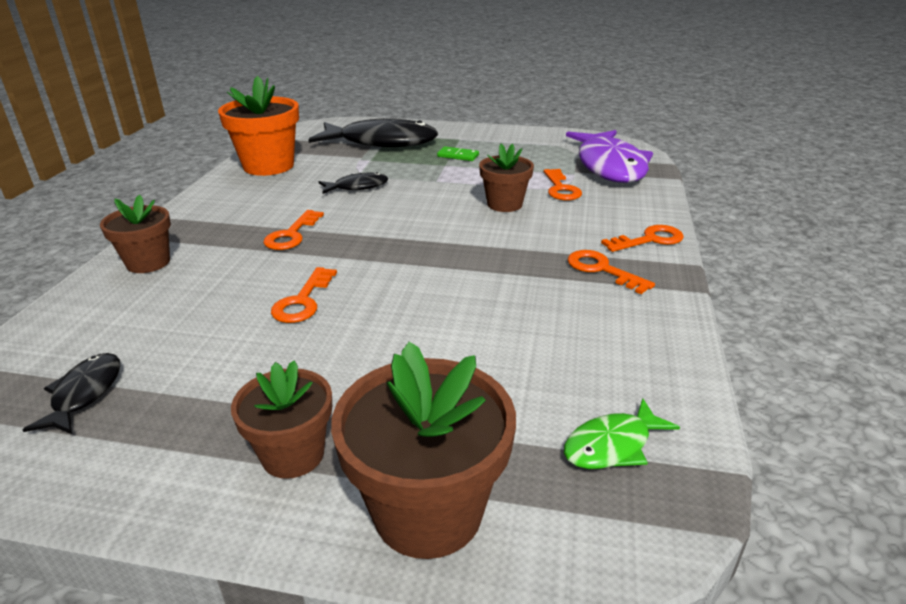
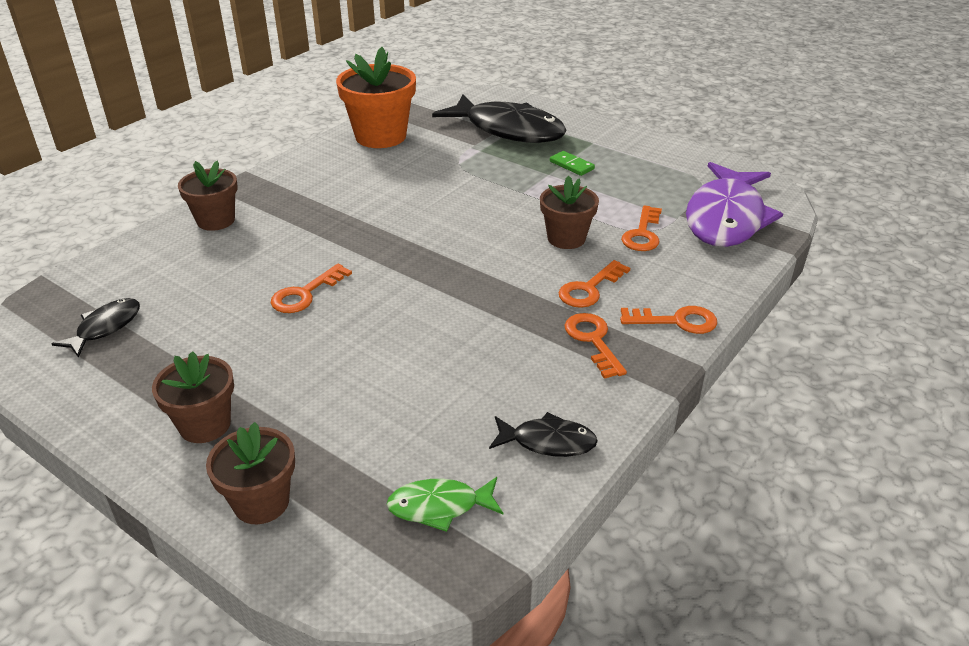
camera: 25 degrees right, 5 degrees up
orange key [263,210,324,250] -> orange key moved to [558,260,630,308]
black fish [319,172,388,194] -> black fish moved to [489,412,598,457]
brown flower pot [331,342,516,559] -> brown flower pot [206,422,295,524], size x0.62

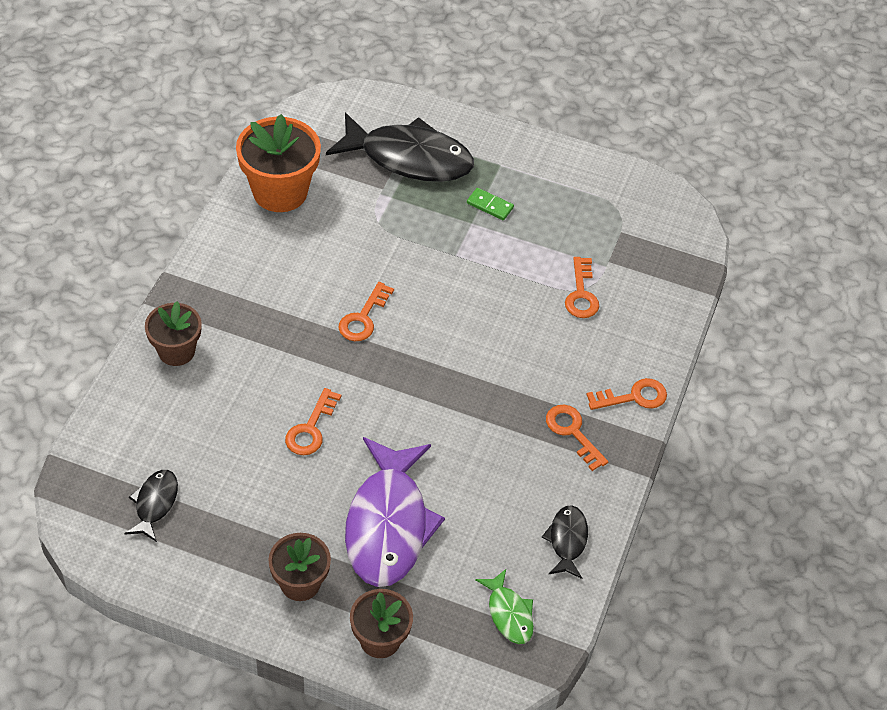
camera: 20 degrees left, 15 degrees up
green fish [386,477,503,532] -> green fish turned 90 degrees counterclockwise [475,569,534,644]
black fish [489,412,598,457] -> black fish turned 75 degrees counterclockwise [542,505,588,579]
brown flower pot [540,175,599,249] -> none
orange key [558,260,630,308] -> orange key moved to [339,282,394,341]
purple fish [686,162,783,247] -> purple fish moved to [345,437,445,587]

